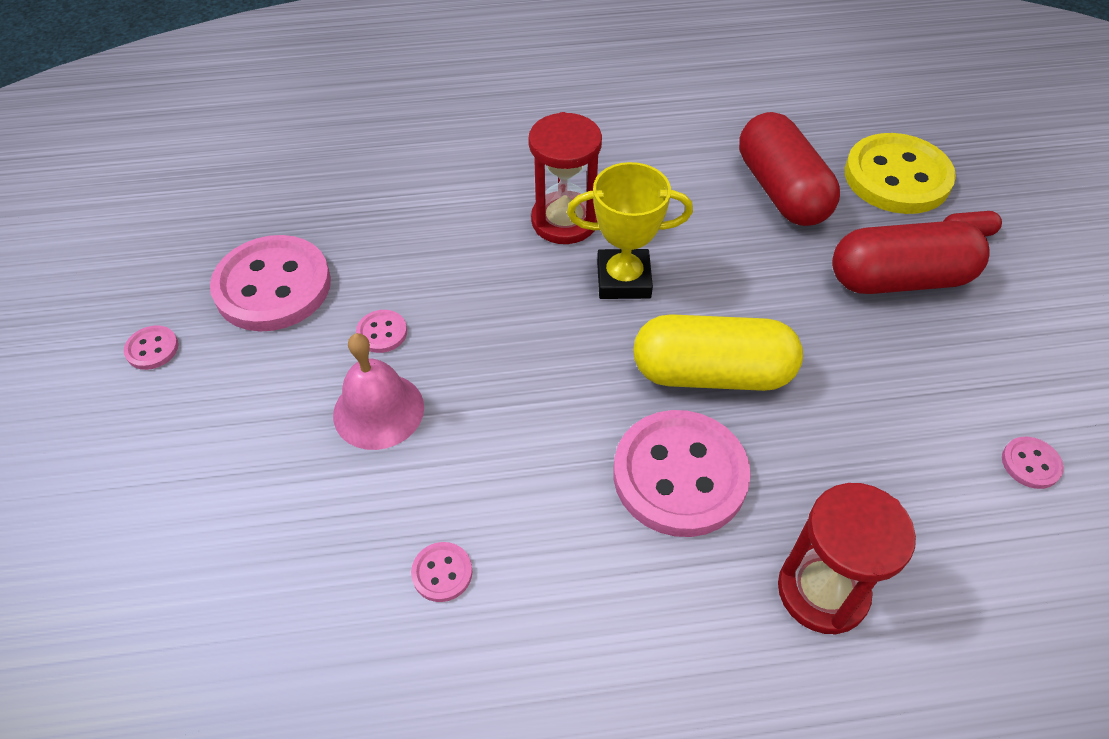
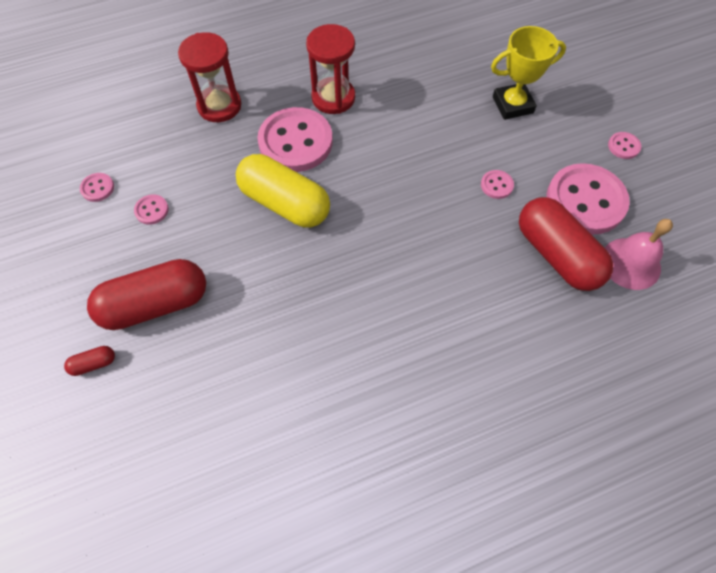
camera: 165 degrees right, 10 degrees up
pink bell [333,333,424,450] -> pink bell moved to [605,219,673,290]
pink button [411,542,472,602] -> pink button moved to [134,194,169,225]
red hourglass [528,112,602,244] -> red hourglass moved to [306,24,355,114]
yellow trophy [567,162,693,299] -> yellow trophy moved to [491,26,566,120]
yellow capsule [633,314,803,391] -> yellow capsule turned 45 degrees clockwise [236,154,330,228]
red capsule [739,112,840,226] -> red capsule moved to [519,197,613,291]
yellow button [845,133,956,214] -> none

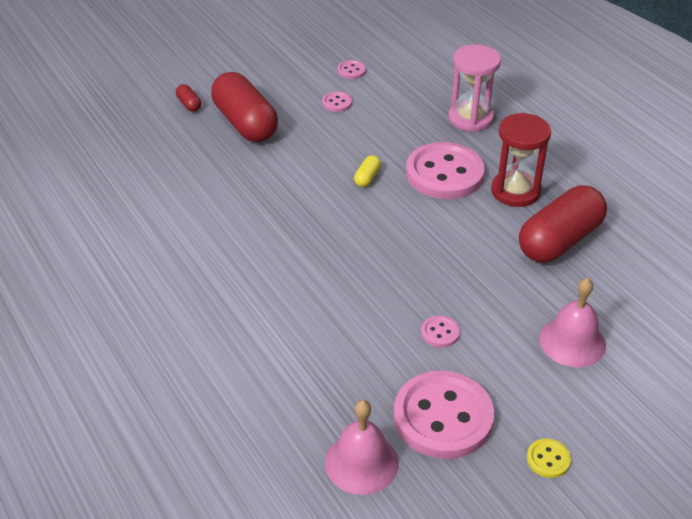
camera: 80 degrees right, 20 degrees down
red hourglass [178,32,241,122] -> pink hourglass [448,44,501,132]
yellow capsule [236,154,330,228] -> yellow capsule [354,155,381,187], size x0.40
yellow trophy [491,26,566,120] -> pink bell [539,278,606,367]
red capsule [519,197,613,291] -> red capsule moved to [519,185,607,263]
pink button [608,132,641,159] -> yellow button [527,439,571,478]

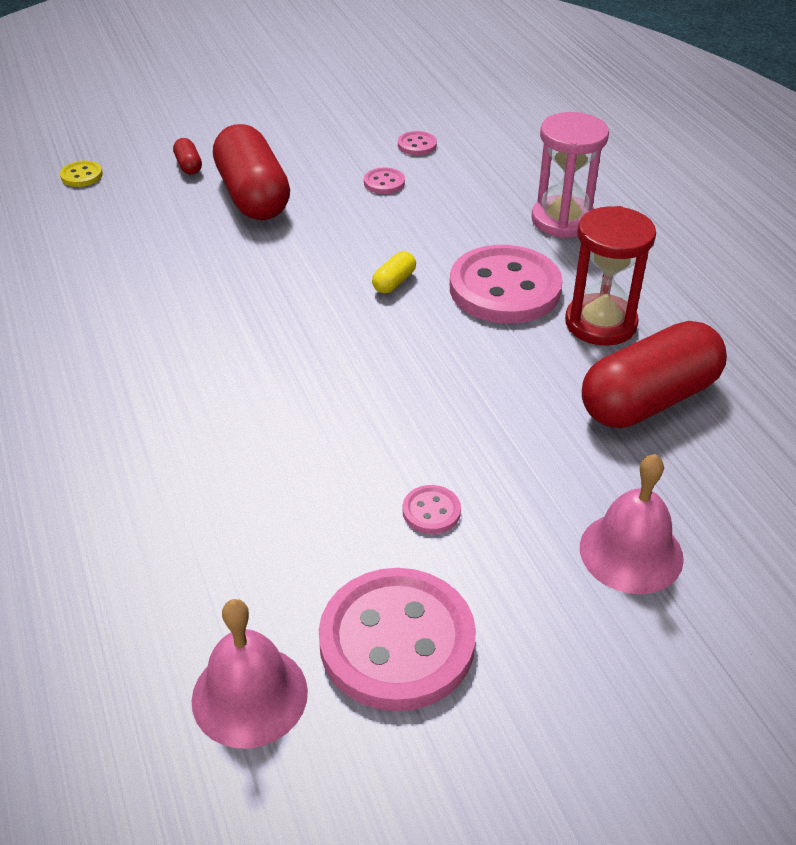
camera: 10 degrees right, 0 degrees up
yellow button [527,439,571,478] -> yellow button moved to [60,161,103,187]

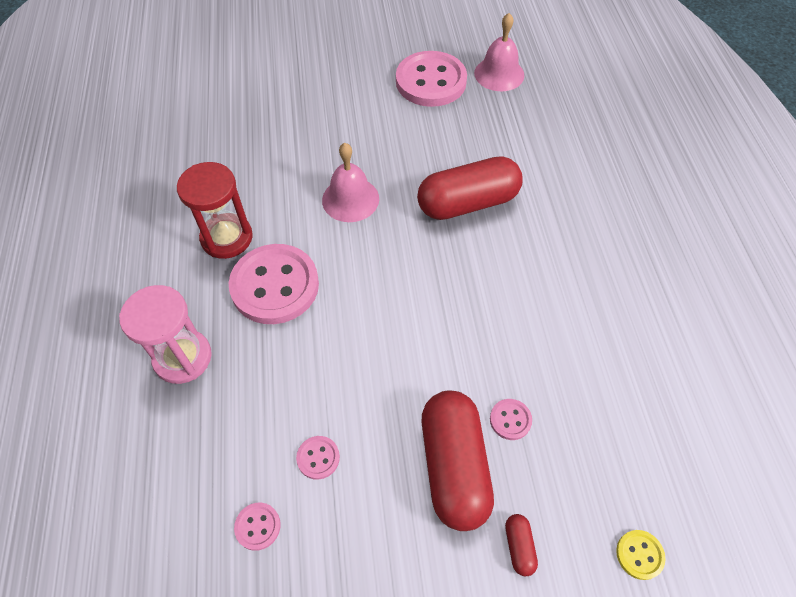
camera: 165 degrees left, 15 degrees up
yellow capsule [372,251,416,293] -> none
pink button [403,485,461,534] -> pink button moved to [490,399,532,440]
pink bell [580,454,684,594] -> pink bell moved to [322,143,379,222]
red capsule [582,321,727,428] -> red capsule moved to [417,157,523,220]

